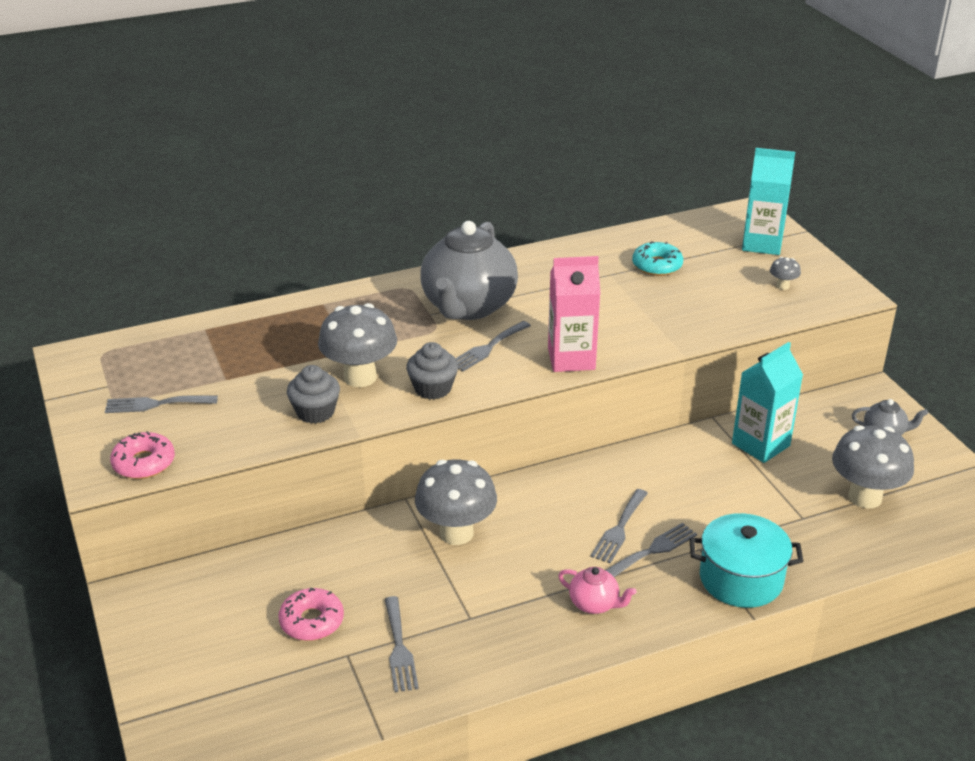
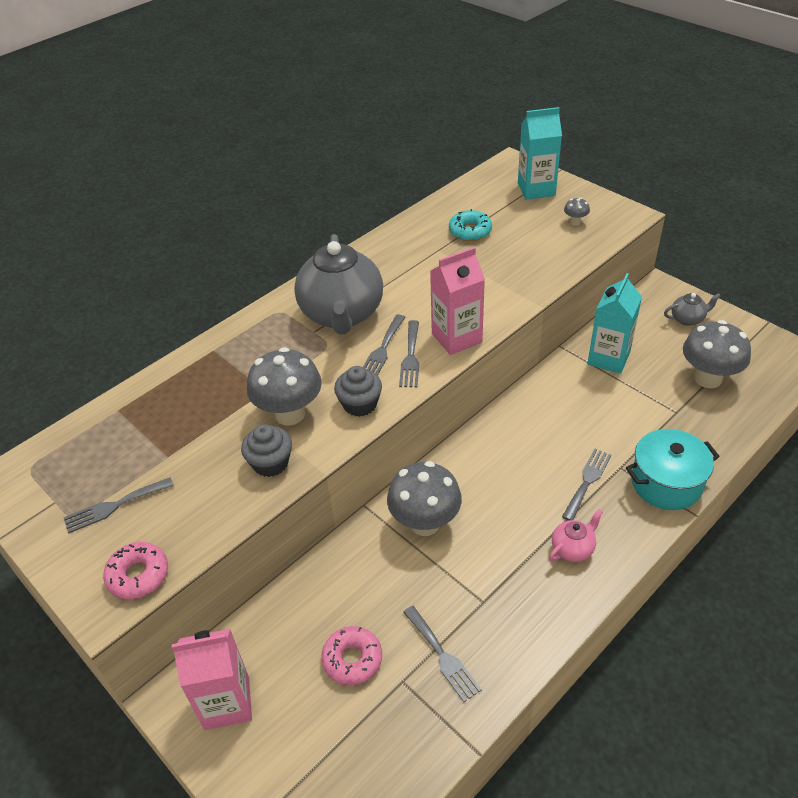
camera: 20 degrees left, 10 degrees up
pink teapot [558,567,636,614] -> pink teapot turned 45 degrees counterclockwise [549,509,603,562]
grey fork [591,489,648,564] -> grey fork moved to [399,320,419,387]
none -> pink carton [172,629,252,730]

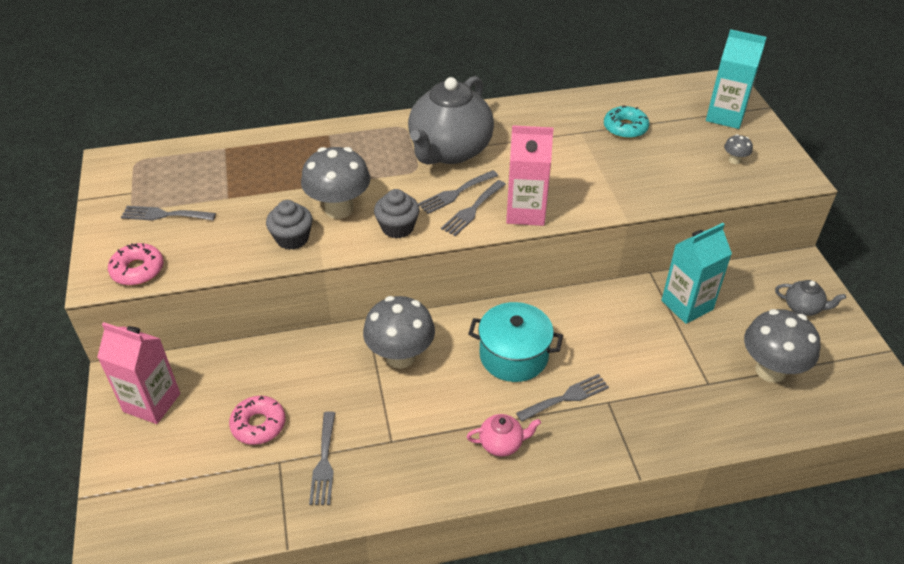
camera: 30 degrees right, 0 degrees up
turquoise pot [626,429,720,510] -> turquoise pot moved to [468,302,563,382]

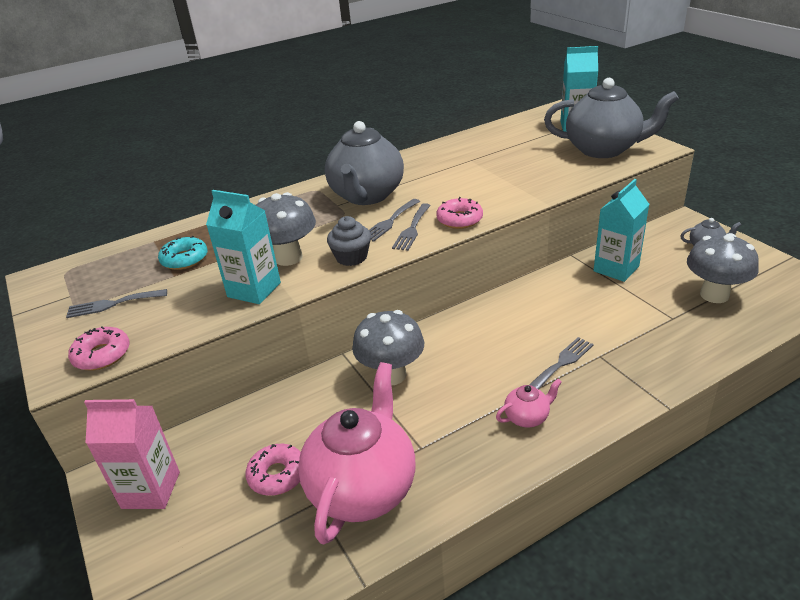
camera: 15 degrees left, 10 degrees down
grey cupcake [266,200,312,250] -> turquoise carton [206,190,281,304]
grey fork [309,411,335,505] -> pink teapot [298,362,416,545]
turquoise pot [468,302,563,382] -> none
pink carton [506,125,554,226] -> pink donut [436,197,483,229]
turquoise donut [604,105,649,139] -> turquoise donut moved to [158,236,208,270]
grey mushroom [724,134,753,164] -> grey teapot [544,78,679,158]

